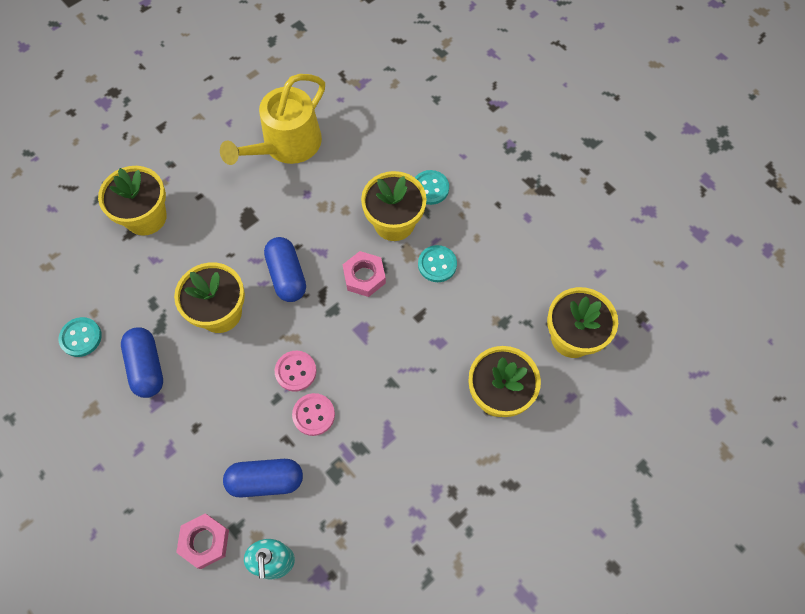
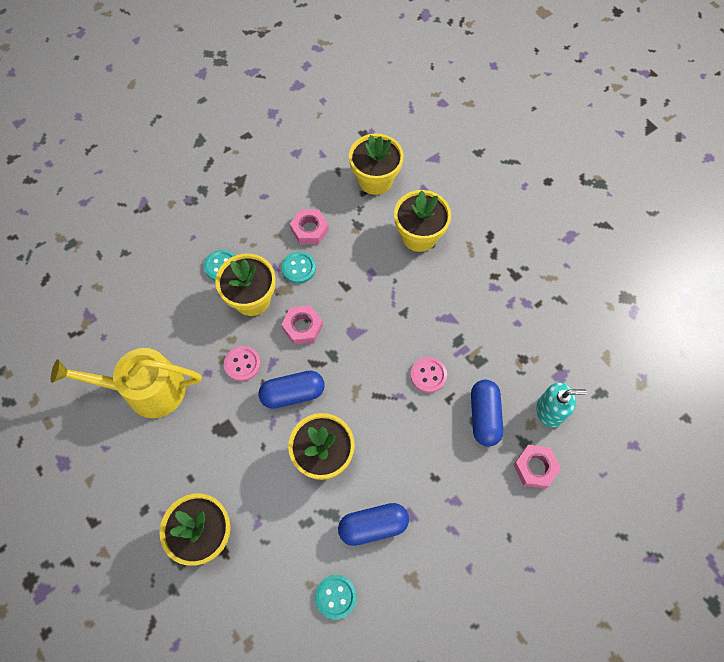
camera: 85 degrees left, 0 degrees up
yellow watering can [220,74,325,165] -> yellow watering can turned 135 degrees clockwise [51,348,202,418]
pink button [275,351,316,392] -> pink button moved to [224,346,261,381]
none -> pink nut [290,210,329,244]

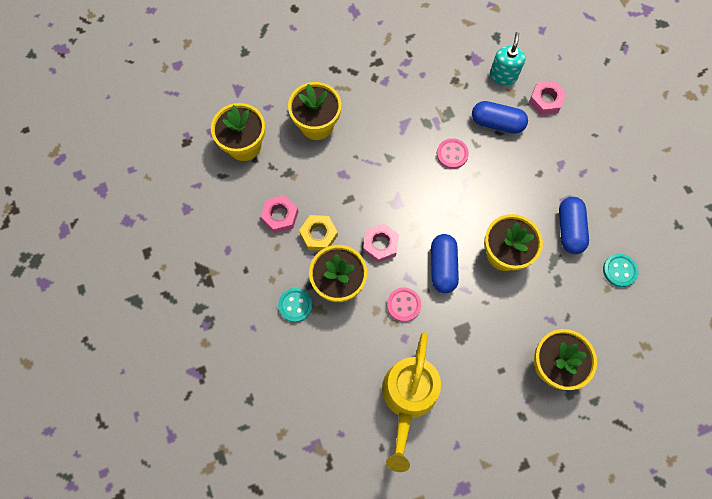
camera: 75 degrees left, 5 degrees up
turquoise button [282,251,316,284] -> yellow nut [299,215,338,251]

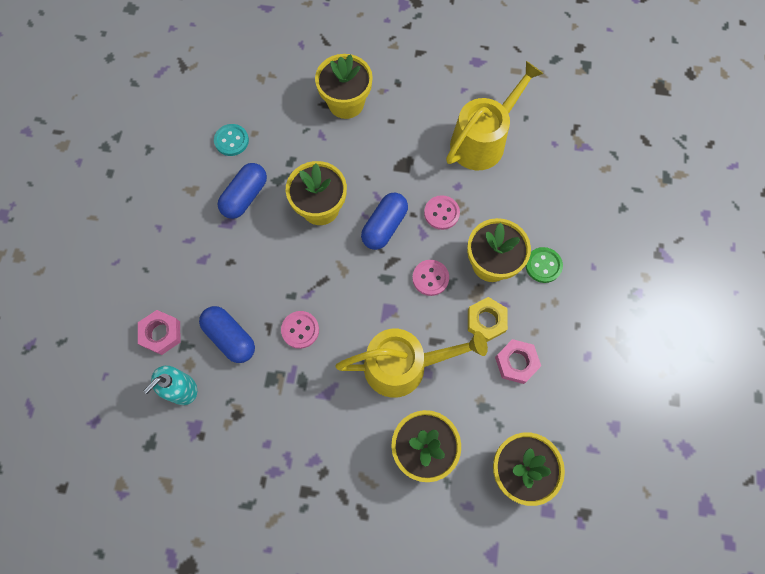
camera: 150 degrees left, 0 degrees up
turquoise button [278,288,313,322] -> green button [525,247,563,283]
pink nut [363,223,399,263] -> pink button [412,260,449,296]
none -> yellow watering can [336,329,488,398]

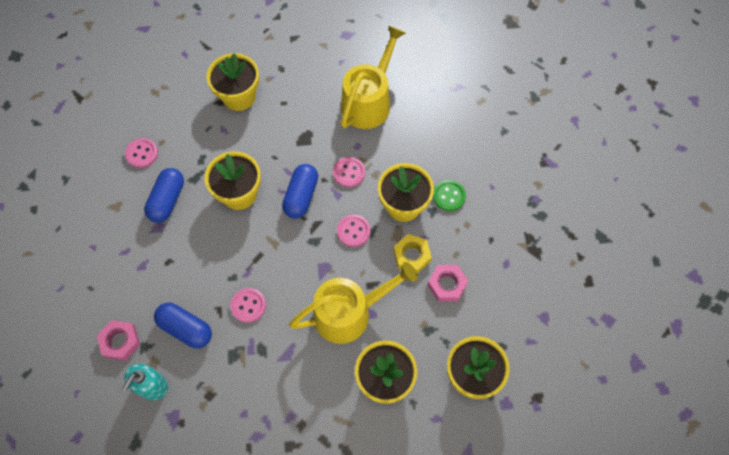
camera: 15 degrees left, 5 degrees down
turquoise button [214,124,249,156] -> pink button [125,138,158,168]

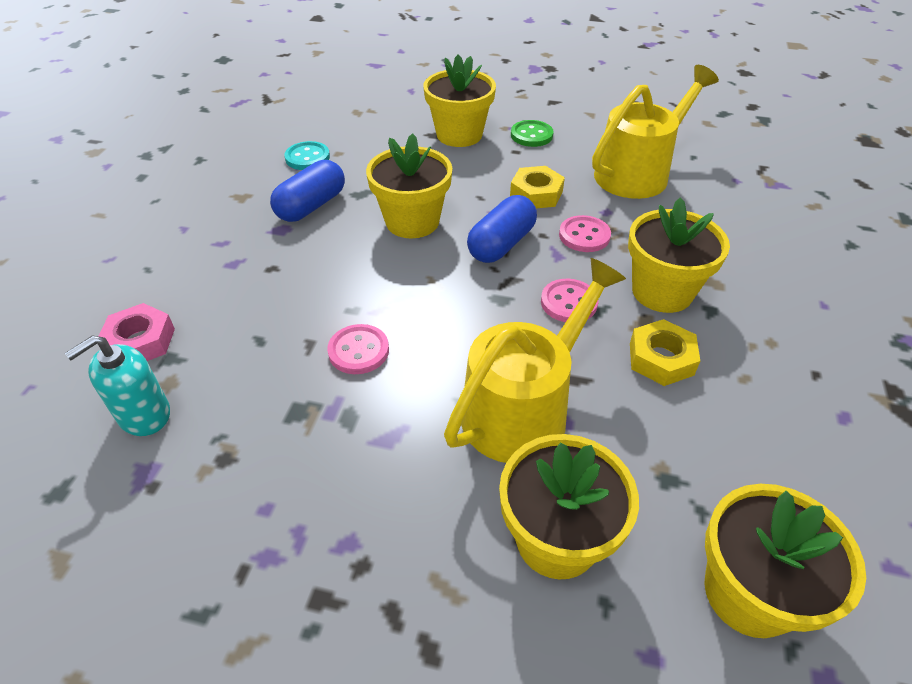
camera: 20 degrees right, 20 degrees down
pink button [125,138,158,168] -> turquoise button [284,141,330,170]
blue capsule [154,302,212,348] -> none
yellow watering can [289,262,418,344] -> yellow watering can turned 45 degrees counterclockwise [444,258,626,463]
pink nut [428,265,468,301] -> none
green button [433,180,466,211] -> green button moved to [511,120,554,147]
none -> yellow nut [510,166,565,208]

